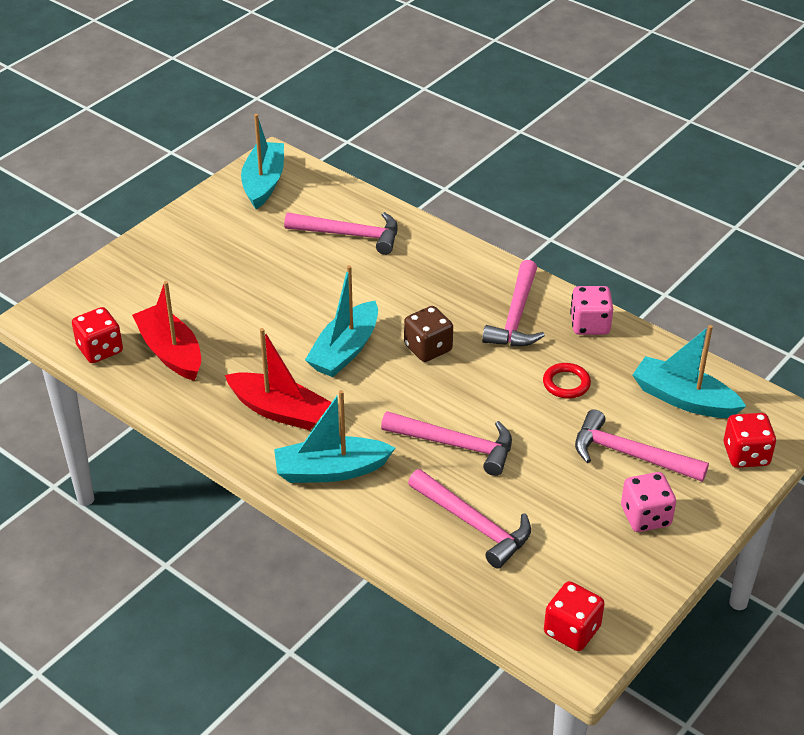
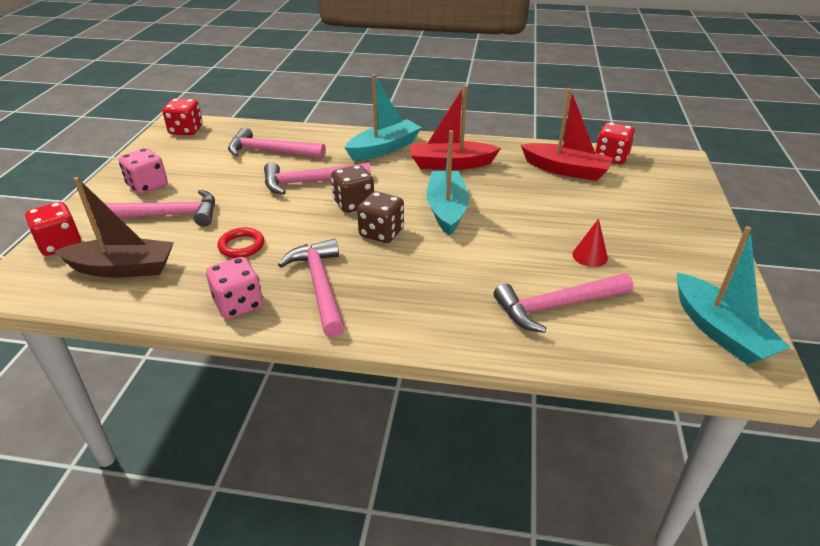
camera: 150 degrees right, 5 degrees down
turquoise boat [633,325,746,418] -> brown boat [54,177,174,278]
none -> brown dice [331,165,374,213]
none -> red cone [572,219,608,267]

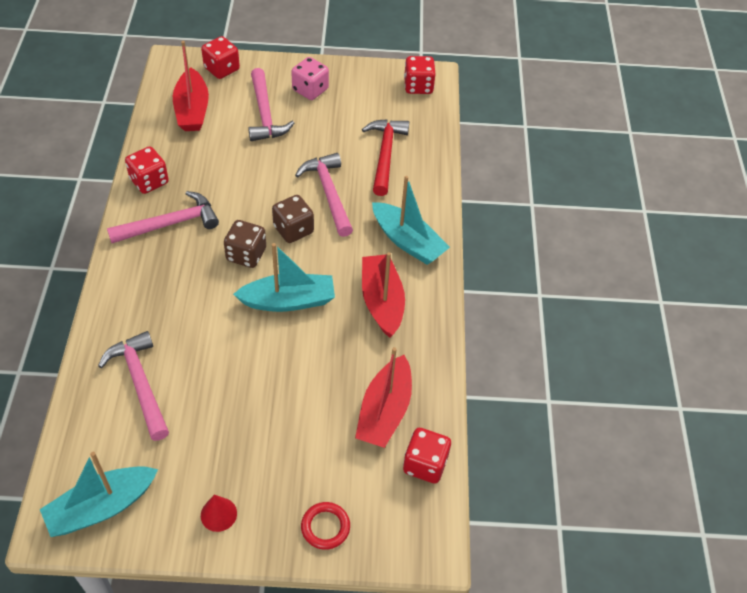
camera: 80 degrees right, 15 degrees up
brown boat [54,177,174,278] -> red boat [173,41,209,131]
pink dice [206,257,263,319] -> red dice [125,146,169,194]
red ring [217,227,264,258] -> red ring moved to [301,502,350,550]
pink hammer [228,127,326,158] -> red hammer [362,119,409,196]
red cone [572,219,608,267] -> red cone moved to [201,495,237,532]

